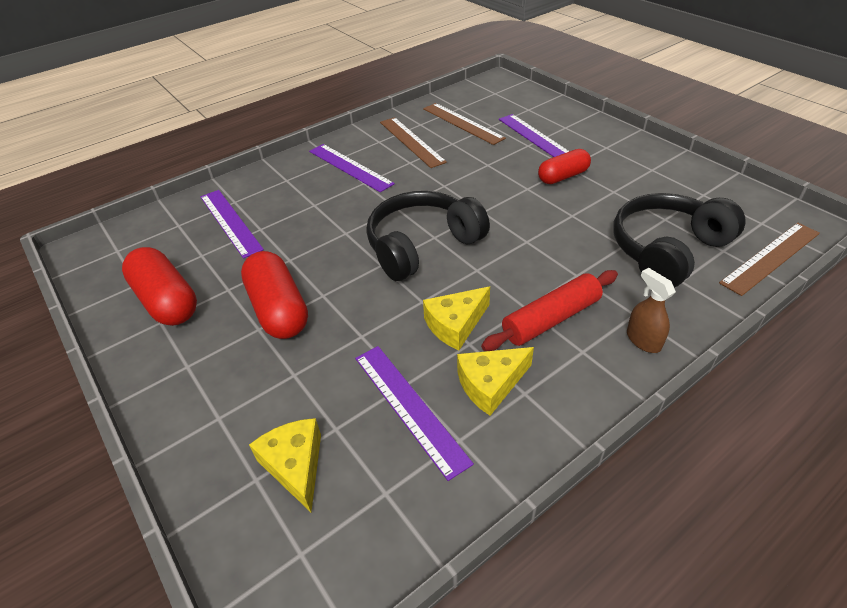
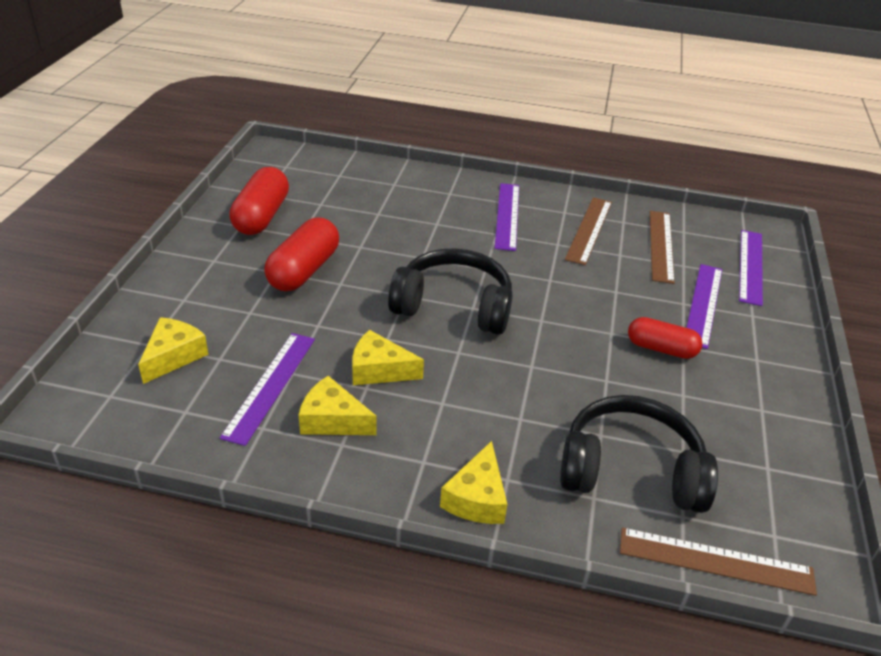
camera: 45 degrees right, 5 degrees down
purple ruler [200,190,264,259] -> purple ruler moved to [739,230,763,306]
red rolling pin [481,270,618,351] -> none
brown spray bottle [627,268,676,353] -> yellow cheese [440,441,507,524]

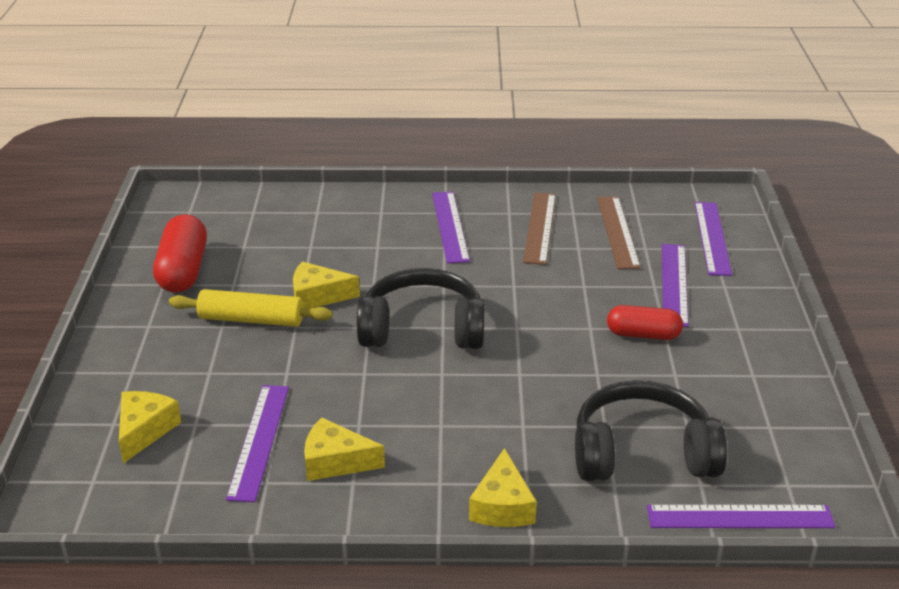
camera: 10 degrees left, 5 degrees down
red capsule [264,217,339,291] -> yellow rolling pin [169,289,333,327]
yellow cheese [352,330,424,385] -> yellow cheese moved to [293,262,360,309]
brown ruler [620,527,817,596] -> purple ruler [647,505,836,528]

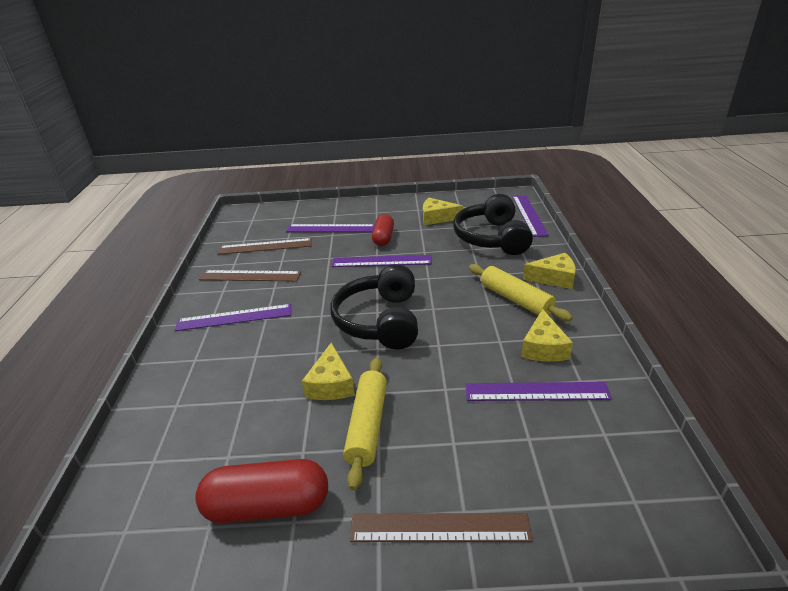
camera: 90 degrees left, 0 degrees up
yellow cheese [119,391,181,463] -> yellow cheese moved to [423,198,463,225]
purple ruler [695,202,732,276] -> purple ruler moved to [332,255,432,267]
none -> brown ruler [350,513,533,542]
none -> yellow rolling pin [469,264,573,321]

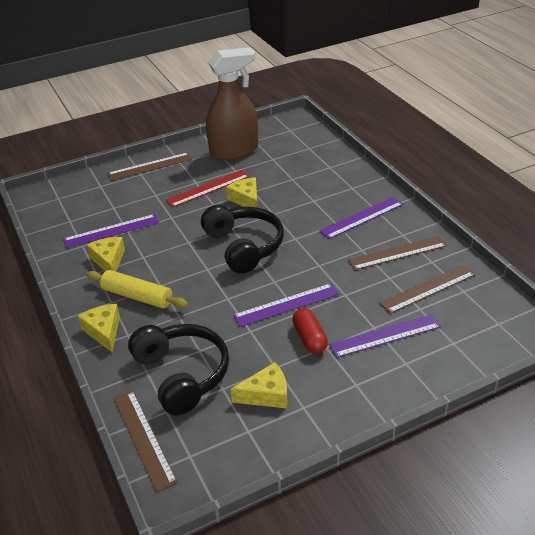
camera: 155 degrees right, 5 degrees up
red capsule [195,459,328,523] -> brown spray bottle [206,47,258,161]
yellow rolling pin [343,358,387,490] -> red ruler [166,170,249,207]
purple ruler [512,195,549,237] -> brown ruler [114,391,177,492]
yellow cheese [523,253,576,289] -> yellow cheese turned 90 degrees clockwise [78,304,120,352]

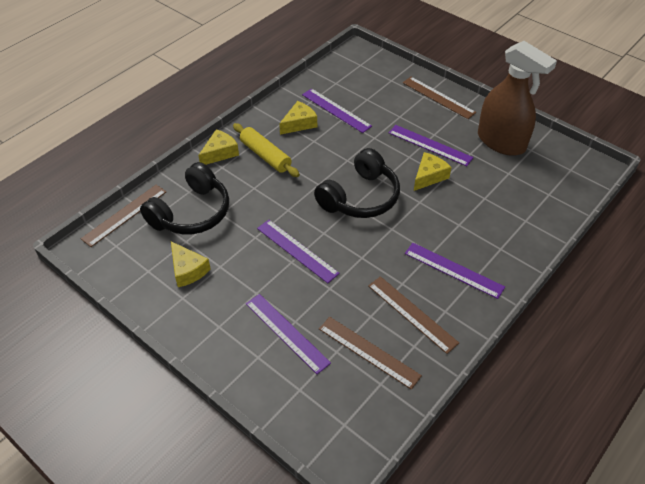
camera: 65 degrees right, 10 degrees up
yellow rolling pin [86,270,188,309] -> yellow rolling pin turned 45 degrees counterclockwise [233,123,300,177]
red ruler [166,170,249,207] -> purple ruler [389,125,474,166]
red capsule [292,308,328,354] -> none

